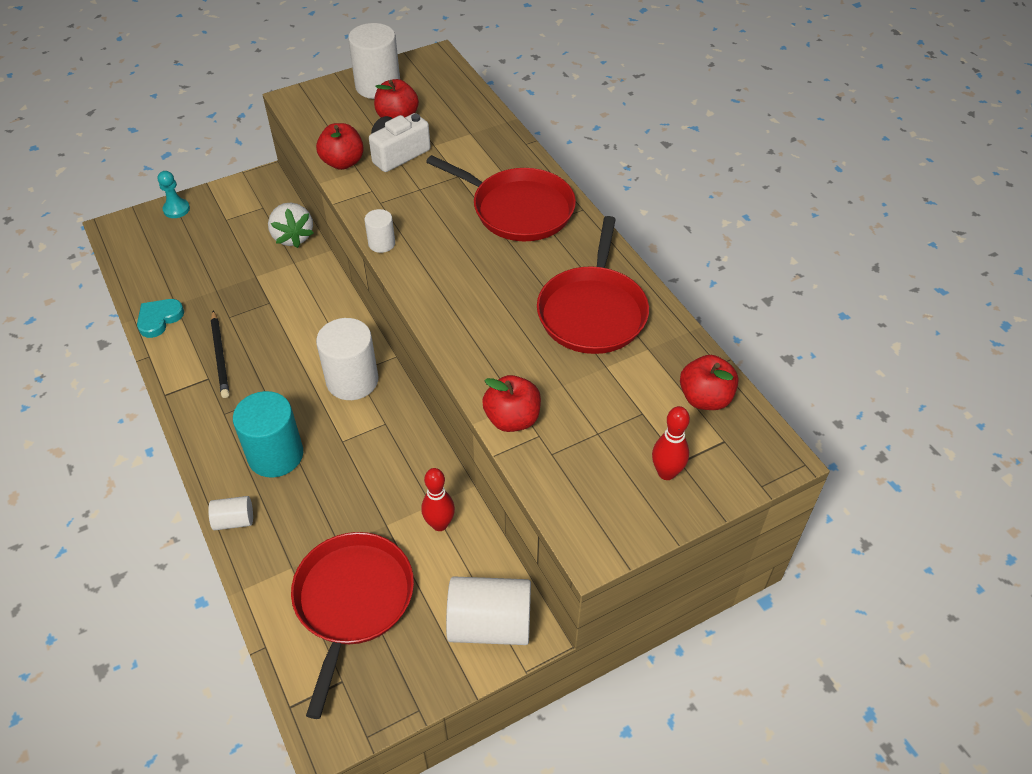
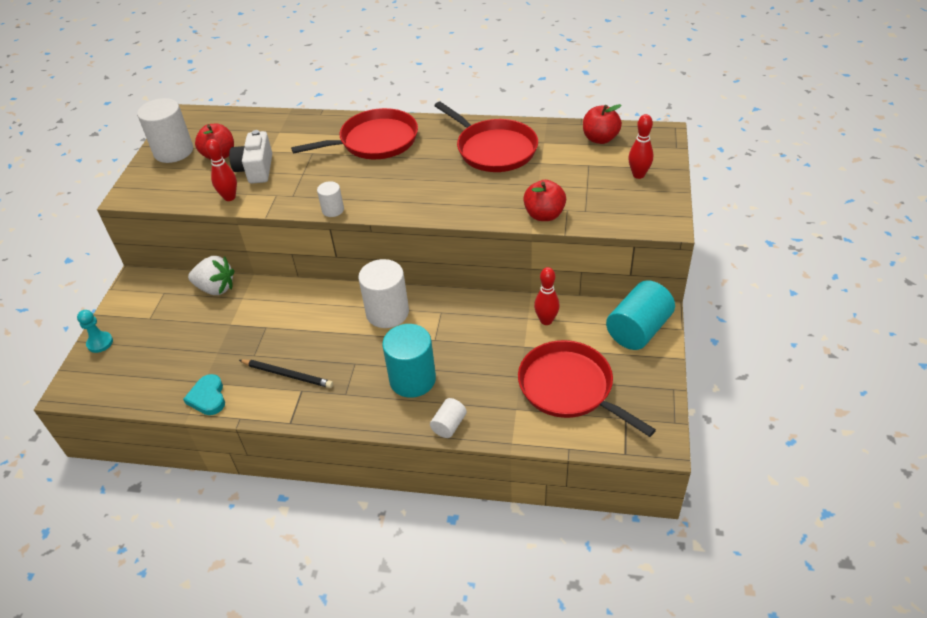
camera: 50 degrees left, 5 degrees down
red apple [316,123,364,170] -> red bowling pin [206,139,237,201]
white cylinder [446,576,531,645] -> turquoise cylinder [606,280,675,350]

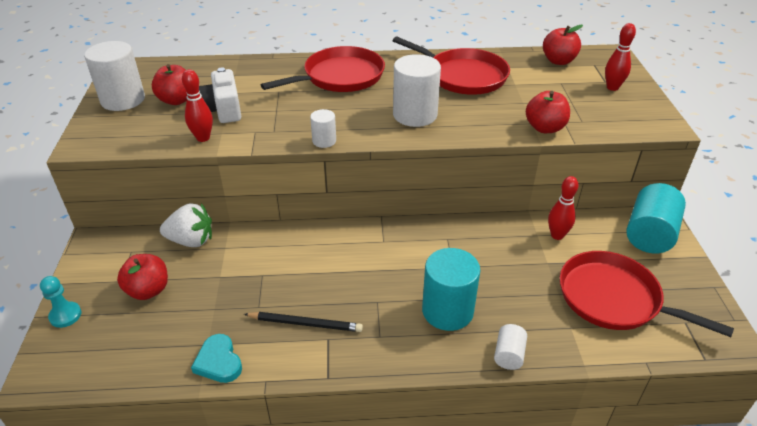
camera: 15 degrees left, 5 degrees down
white cylinder [358,259,409,328] -> white cylinder moved to [393,54,441,127]
none -> red apple [117,254,168,300]

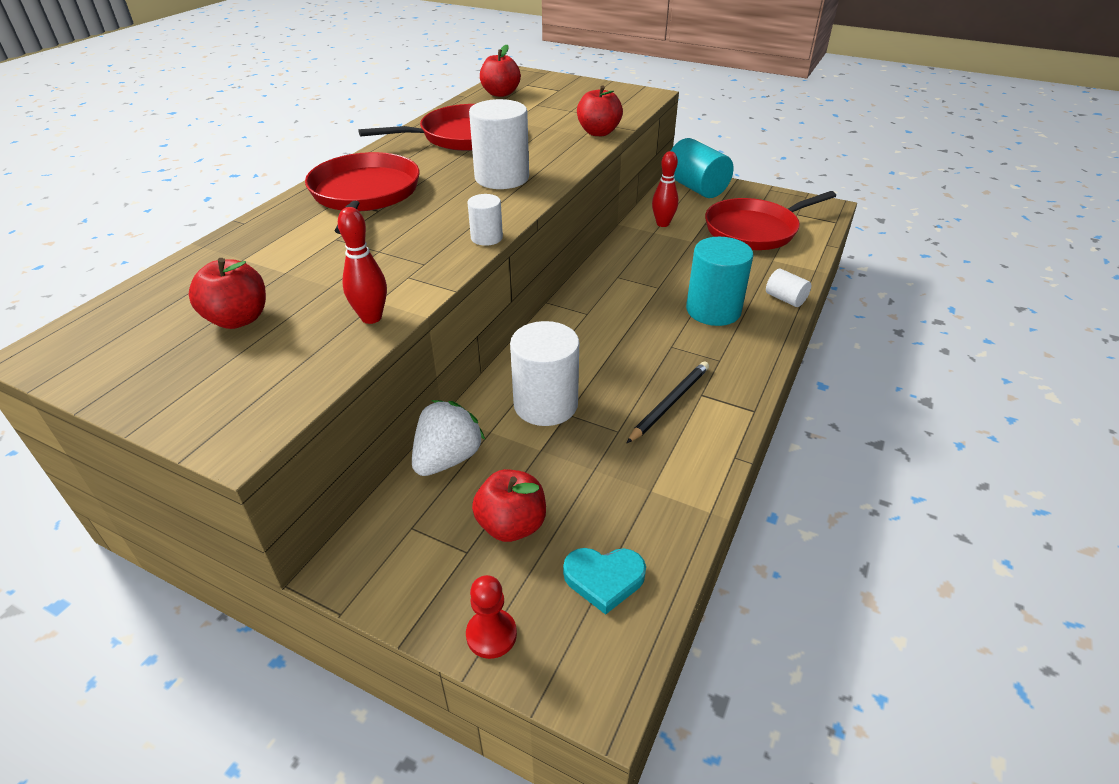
camera: 60 degrees left, 0 degrees up
turquoise pawn [40,276,81,328] -> red pawn [466,575,517,659]
white cylinder [84,41,145,111] -> white cylinder moved to [510,321,579,426]
turquoise heart [191,334,242,383] -> turquoise heart moved to [563,548,646,615]
white camera [199,68,241,123] -> none
red bowling pin [605,23,636,91] -> none

